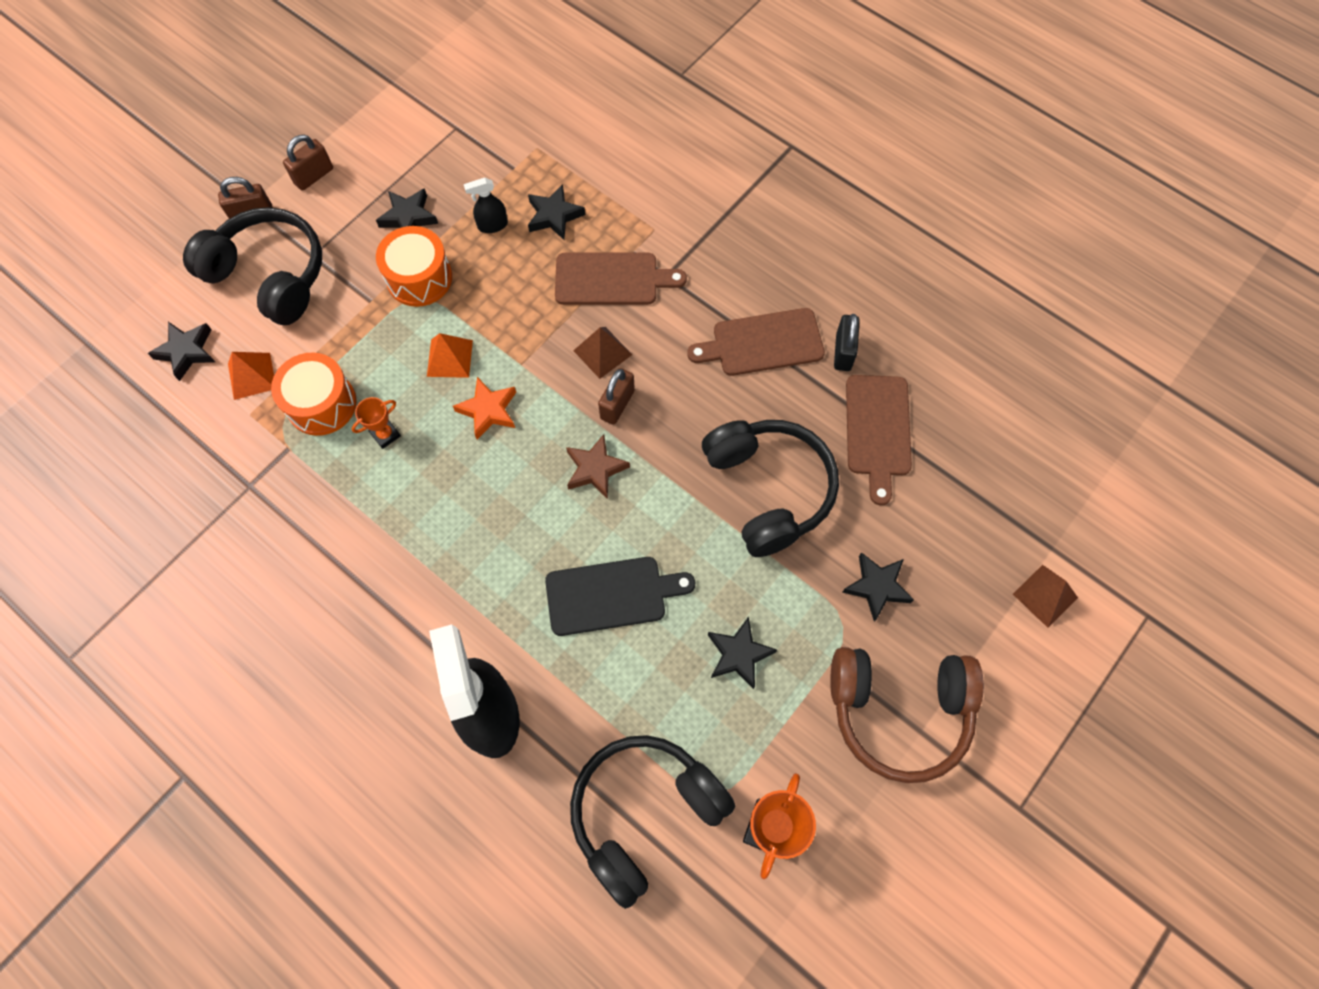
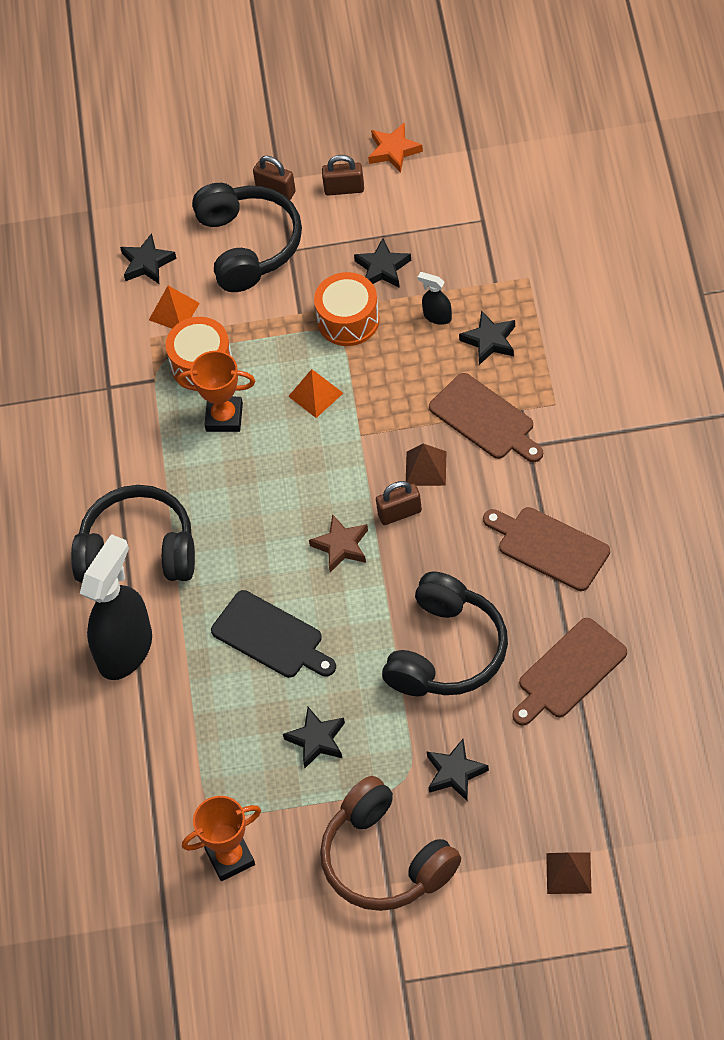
camera: 50 degrees right, 10 degrees down
orange trophy [352,397,401,449] -> orange trophy [177,351,255,432], size x1.72
orange star [453,377,516,440] -> orange star moved to [368,123,423,173]
black headphones [570,735,735,909] -> black headphones moved to [71,485,195,583]
black padlock [834,314,860,371] -> none

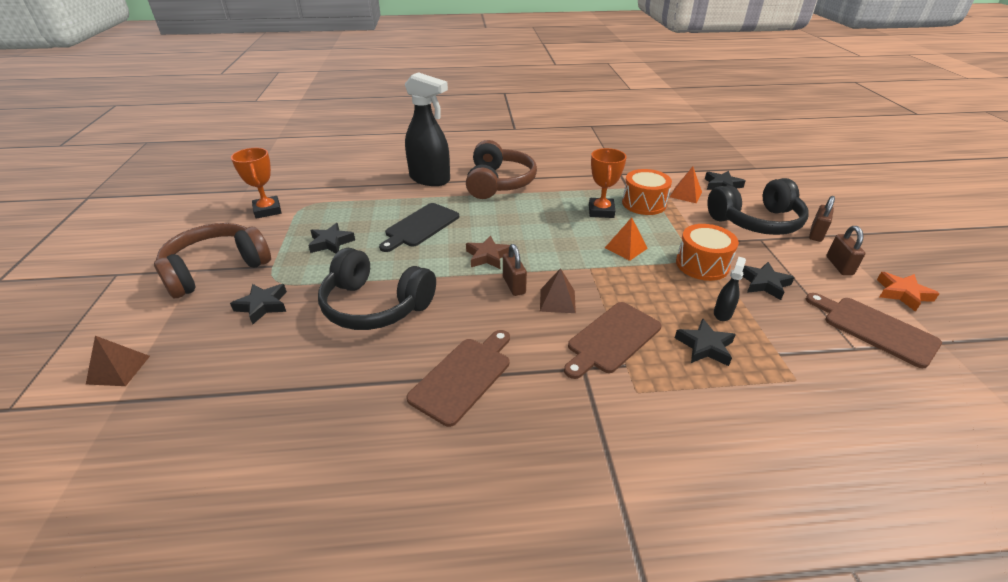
camera: 85 degrees right, 20 degrees down
black headphones [71,485,195,583] -> brown headphones [466,140,537,199]
brown cutting board [512,618,627,726] -> brown cutting board moved to [806,293,942,368]

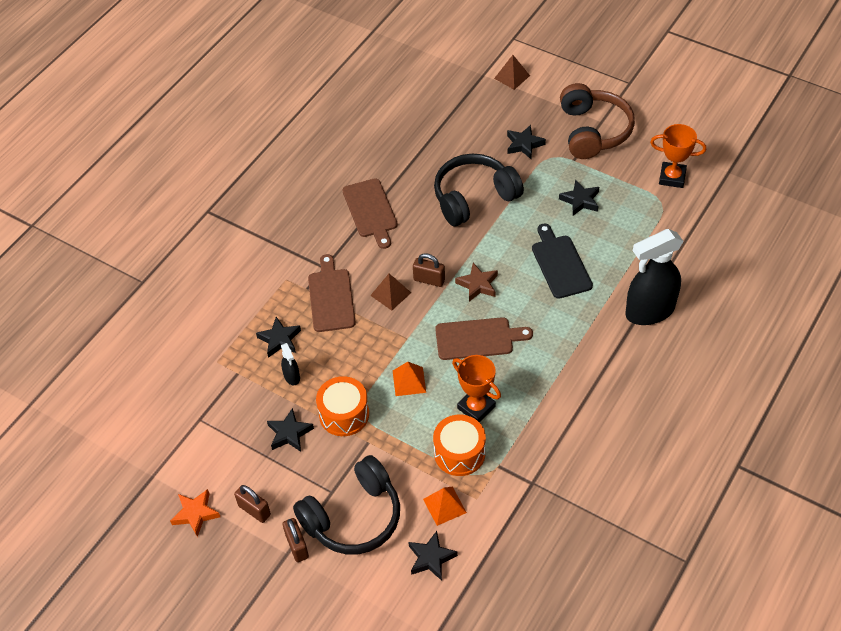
camera: 130 degrees right, 15 degrees up
brown headphones [466,140,537,199] -> none
black headphones [707,178,809,235] -> black headphones turned 150 degrees counterclockwise [293,455,400,554]
brown cutting board [806,293,942,368] -> brown cutting board moved to [435,317,533,360]

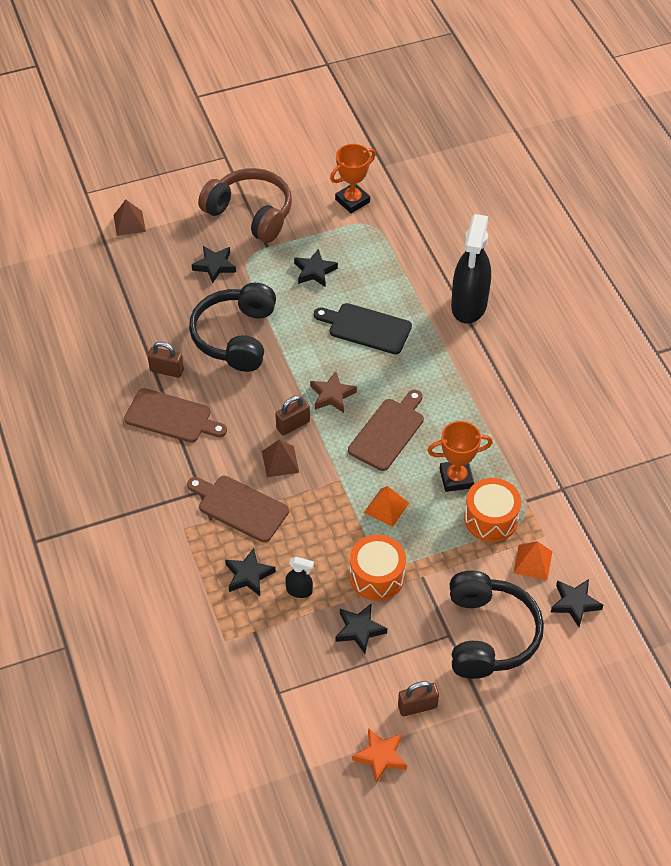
camera: 55 degrees left, 0 degrees up
brown padlock [282,518,309,562] -> brown padlock moved to [148,342,184,378]

